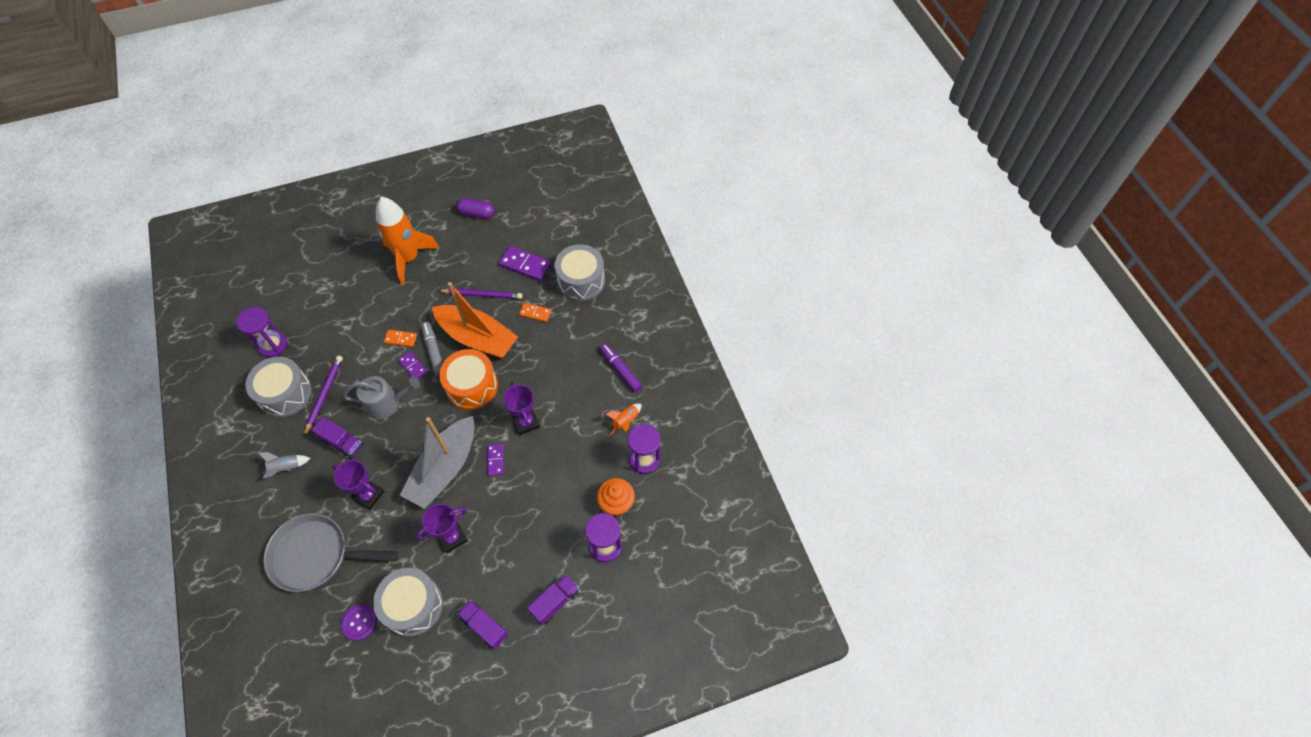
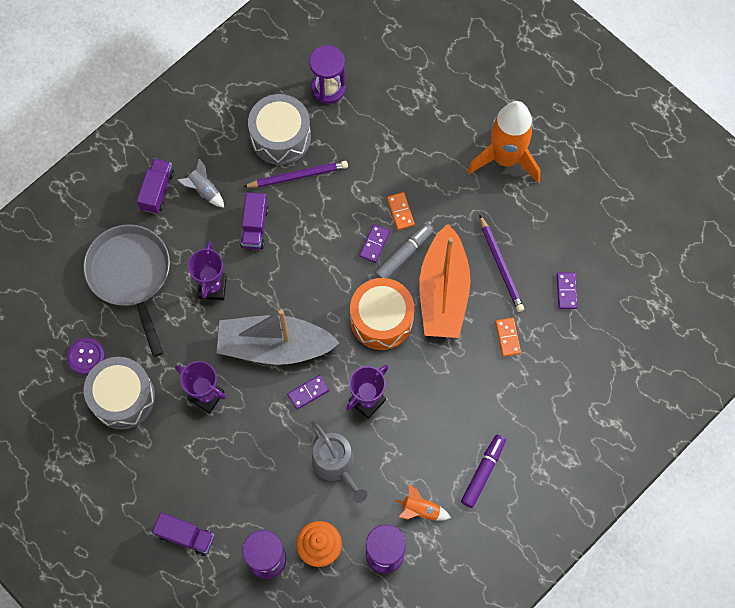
camera: 65 degrees right, 10 degrees up
grey watering can [343,376,420,419] -> grey watering can moved to [311,421,367,503]
purple capsule [456,198,494,219] -> none
purple truck [457,600,508,650] -> purple truck moved to [137,159,174,214]
purple domino [498,246,551,281] -> purple domino [557,272,578,309], size x0.59
grey drum [554,244,605,301] -> none

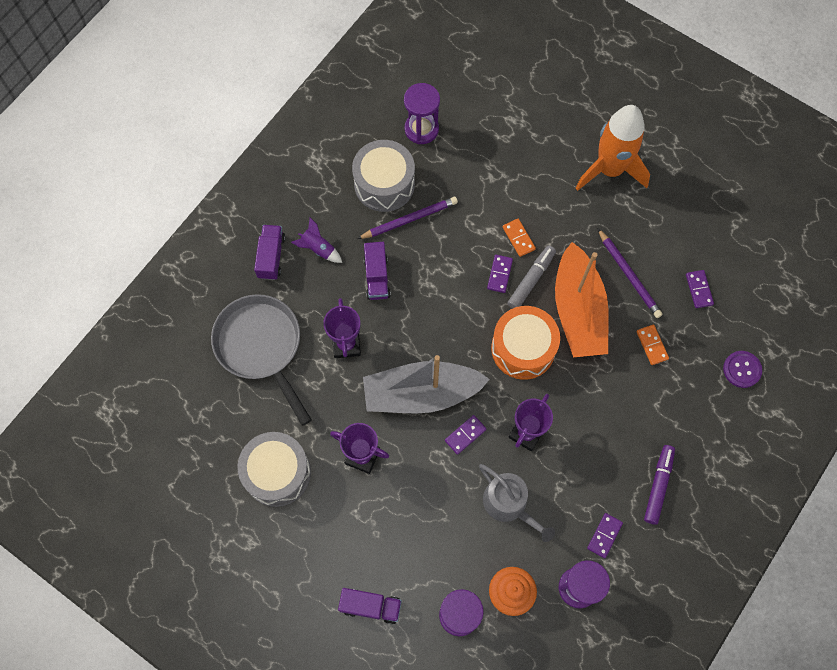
camera: 10 degrees left, 0 degrees up
purple button [67,338,105,375] -> purple button moved to [723,351,762,388]
grey rocket [177,159,224,208] -> purple rocket [291,218,342,263]
orange rocket [395,485,451,521] -> purple domino [587,513,623,558]

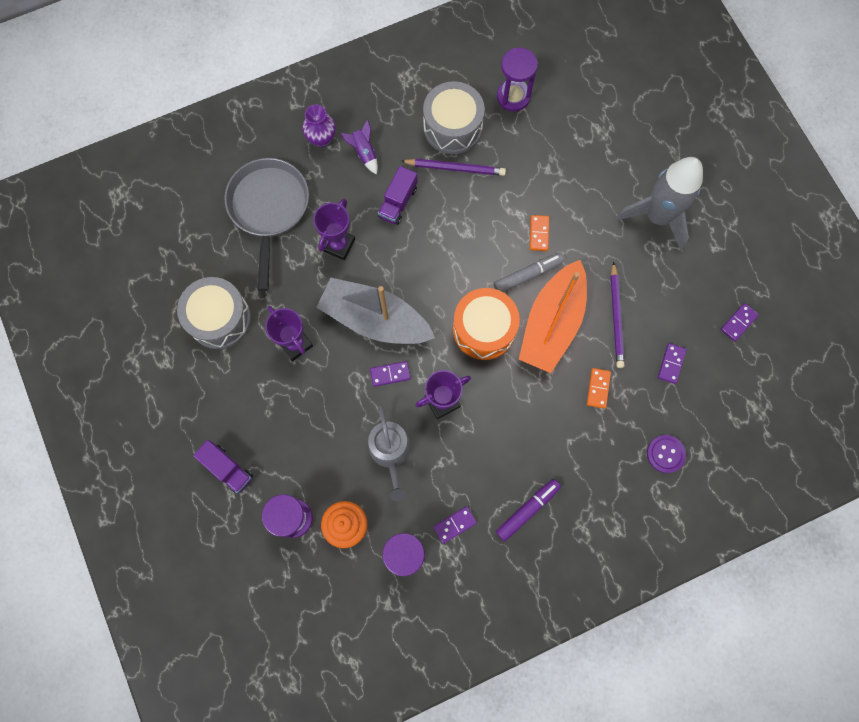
camera: 30 degrees right, 5 degrees up
purple truck [254,225,285,280] -> purple vase [302,104,336,148]
purple domino [487,255,513,293] -> purple domino moved to [721,303,759,341]
orange rocket [576,105,650,191] -> grey rocket [617,157,703,250]

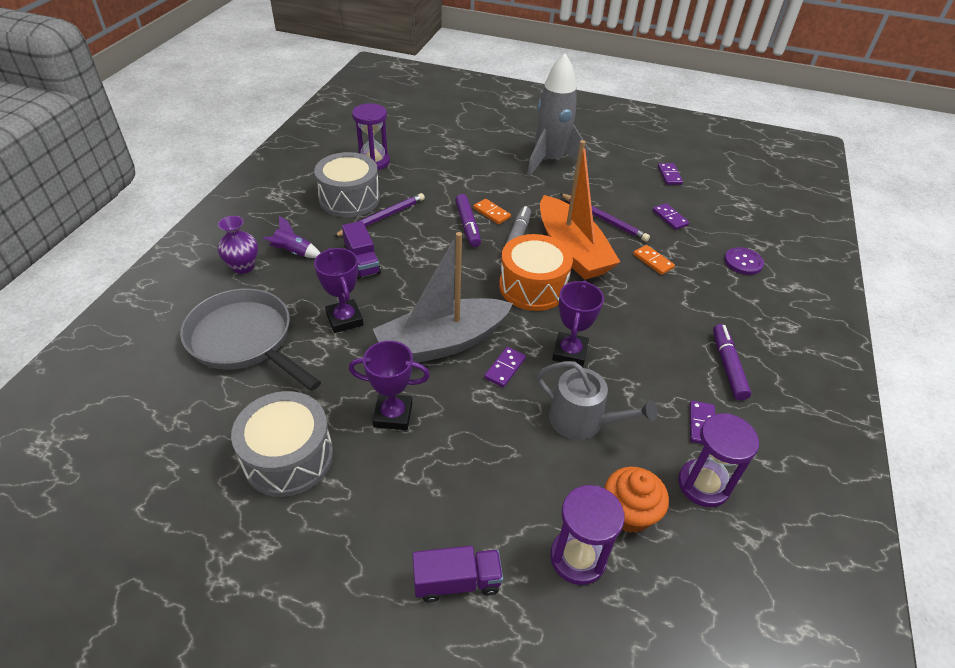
camera: 50 degrees left, 30 degrees down
none -> purple marker [455,194,481,247]

